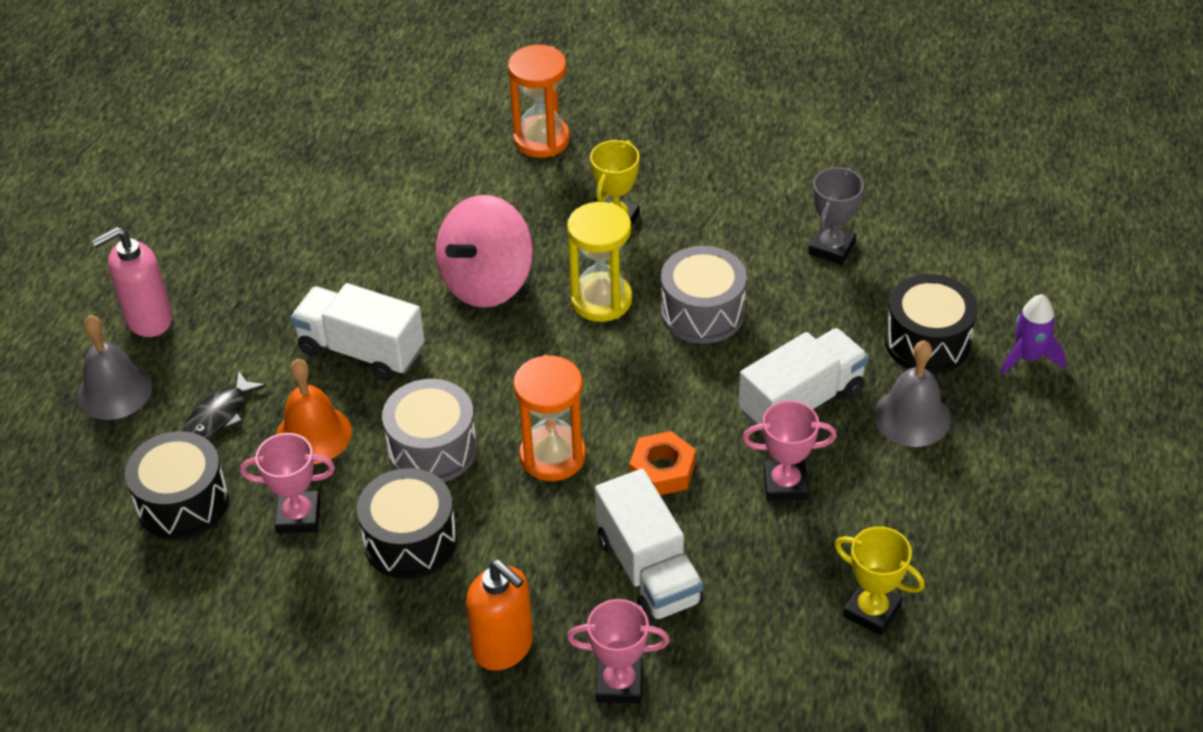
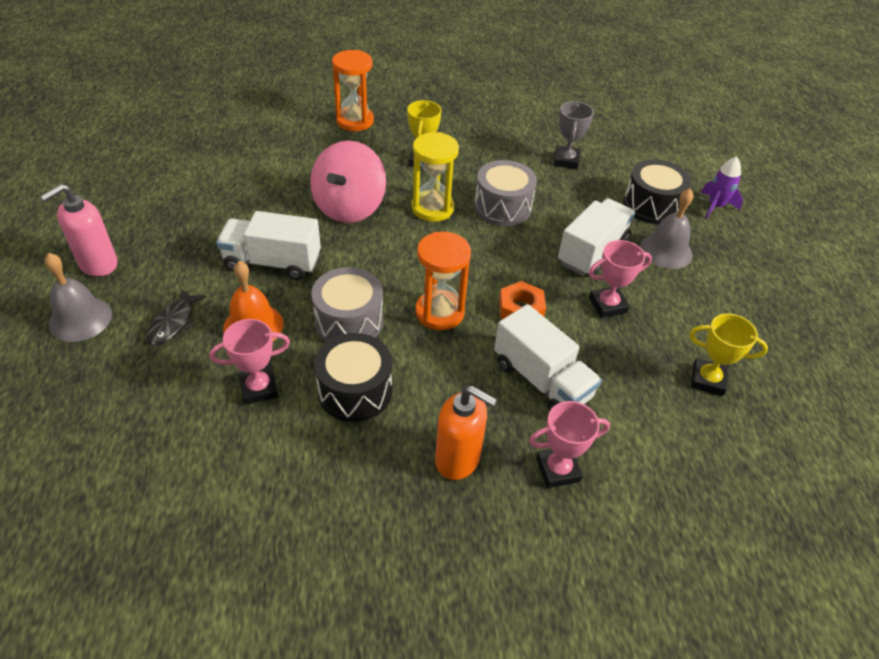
camera: 20 degrees left, 0 degrees up
black drum [125,431,229,540] -> none

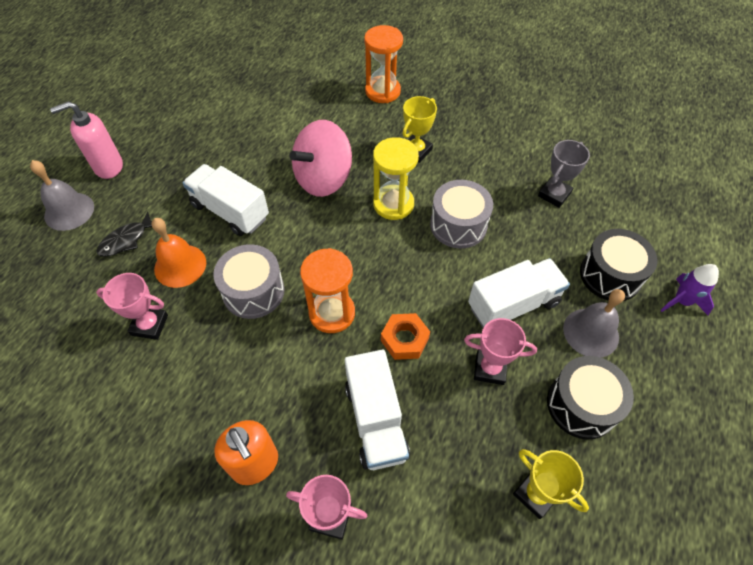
camera: 30 degrees right, 10 degrees up
black drum [314,333,392,422] -> black drum moved to [547,356,634,440]

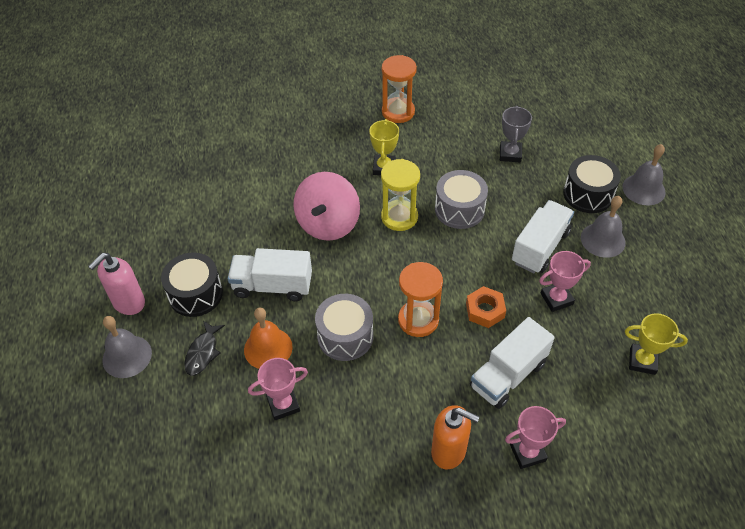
camera: 30 degrees left, 5 degrees down
white truck [345,349,410,470] -> white truck turned 90 degrees clockwise [470,317,555,409]
orange hourglass [364,25,403,103] -> orange hourglass moved to [382,55,417,123]
black drum [547,356,634,440] -> black drum moved to [161,253,223,317]
purple rocket [660,264,719,315] -> grey bell [622,144,666,205]

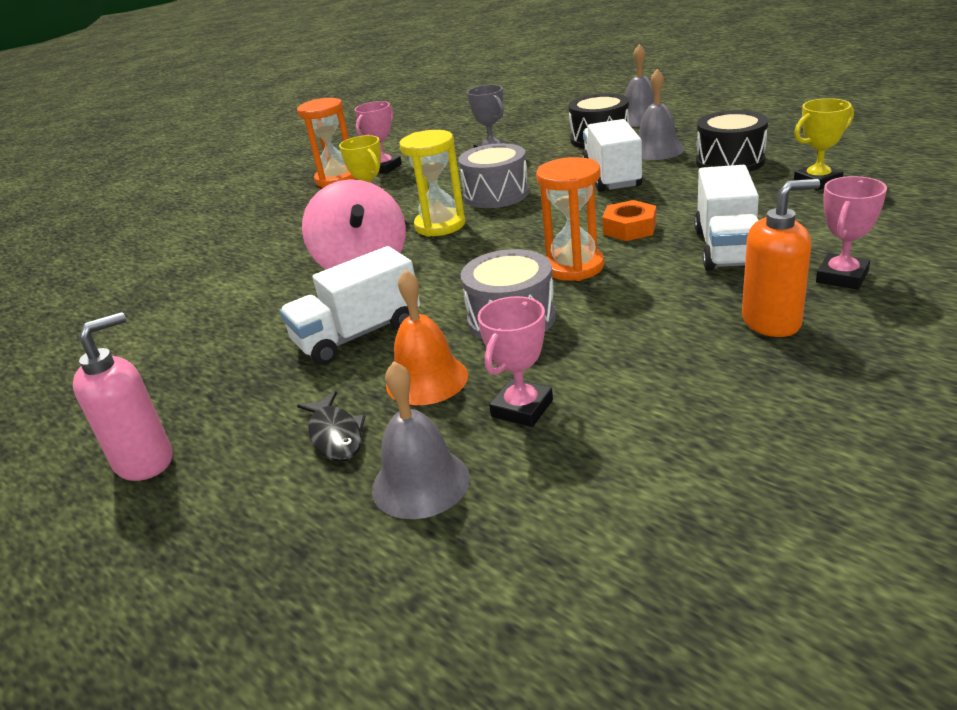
camera: 35 degrees left, 20 degrees down
pink soap dispenser [88,253,145,315] -> pink soap dispenser turned 135 degrees counterclockwise [73,312,172,481]
grey bell [102,316,152,378] -> grey bell moved to [372,361,470,519]
black drum [161,253,223,317] -> black drum moved to [696,110,768,172]
pink trophy [539,251,591,312] -> pink trophy moved to [354,101,402,174]

